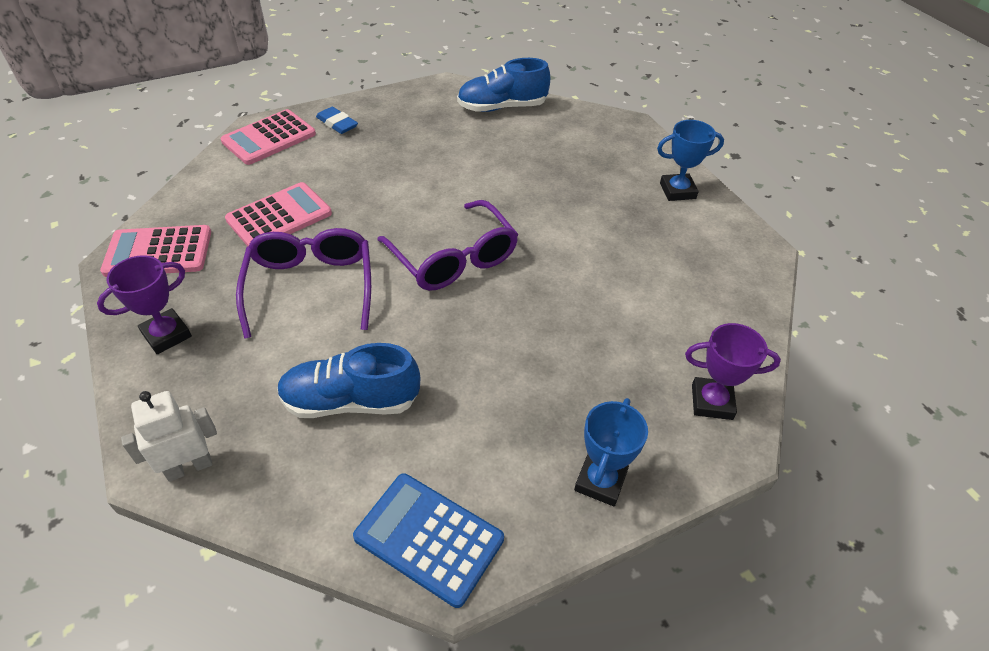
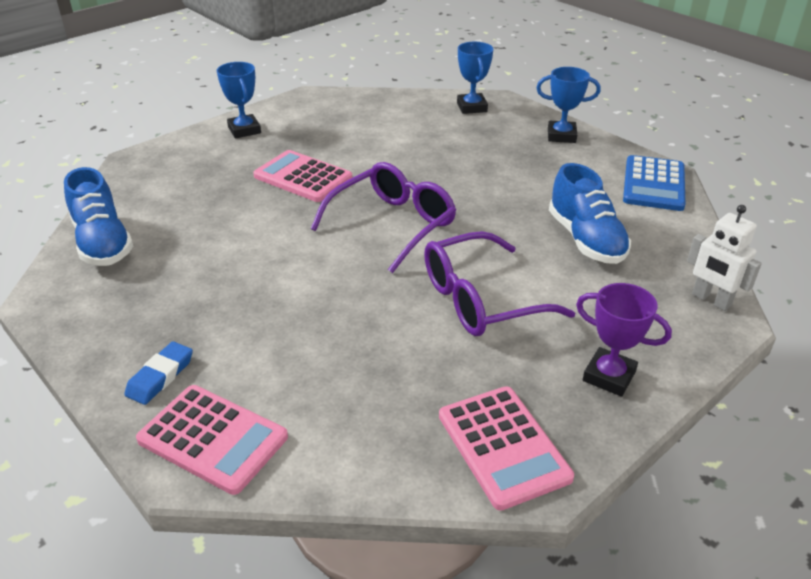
camera: 105 degrees left, 10 degrees down
pink calculator [225,182,332,246] -> pink calculator moved to [253,150,352,202]
purple trophy [685,323,781,420] -> blue trophy [457,42,493,114]

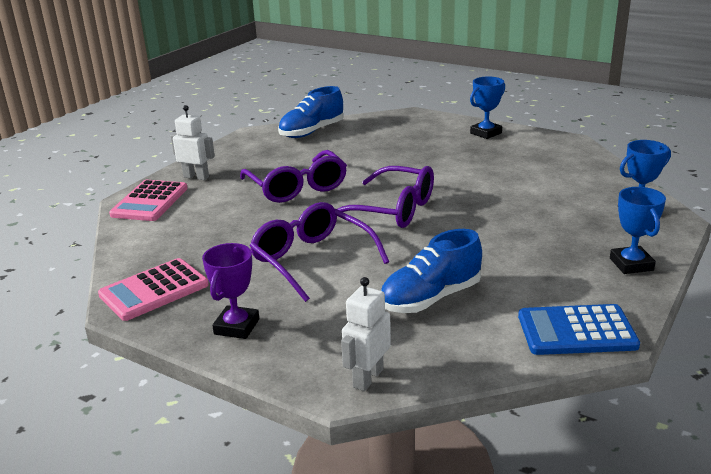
camera: 75 degrees right, 10 degrees down
blue eraser [124,341,193,405] -> white robot [171,105,215,180]
pink calculator [253,150,352,202] -> none
none -> purple glasses [240,150,347,203]

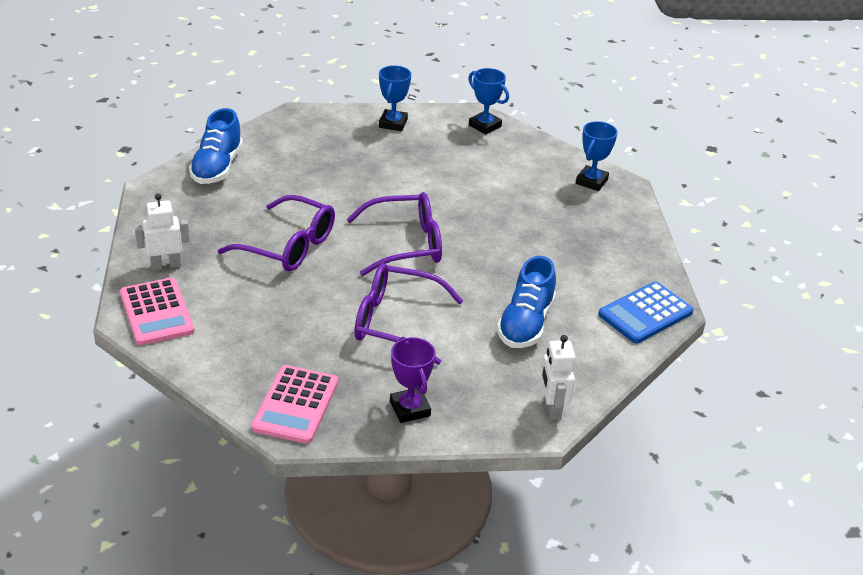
camera: 40 degrees left, 10 degrees up
blue trophy [610,187,666,274] -> blue trophy moved to [468,68,509,135]

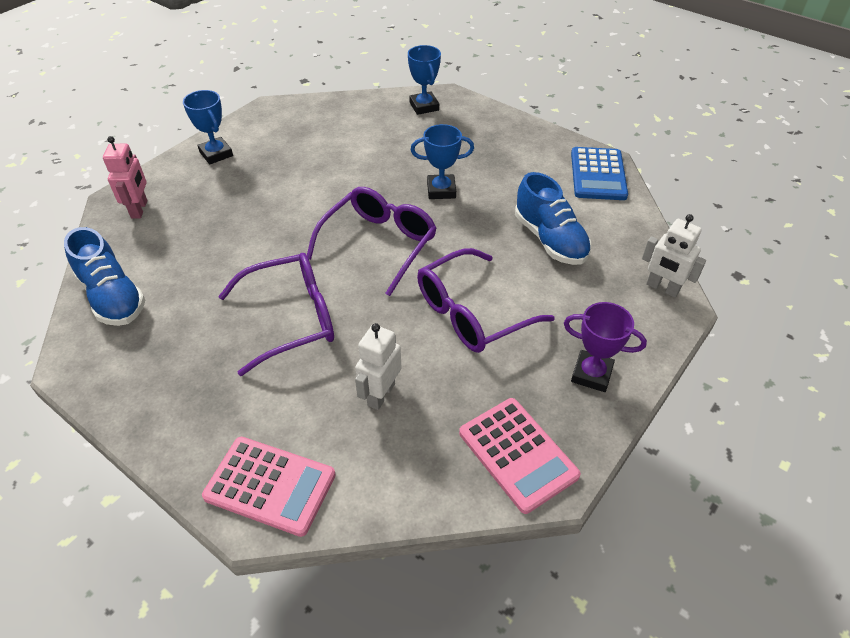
camera: 45 degrees left, 10 degrees up
white robot [135,194,190,270] -> white robot moved to [355,323,402,410]
blue trophy [468,68,509,135] -> blue trophy moved to [411,124,474,199]
none -> pink robot [103,136,147,219]

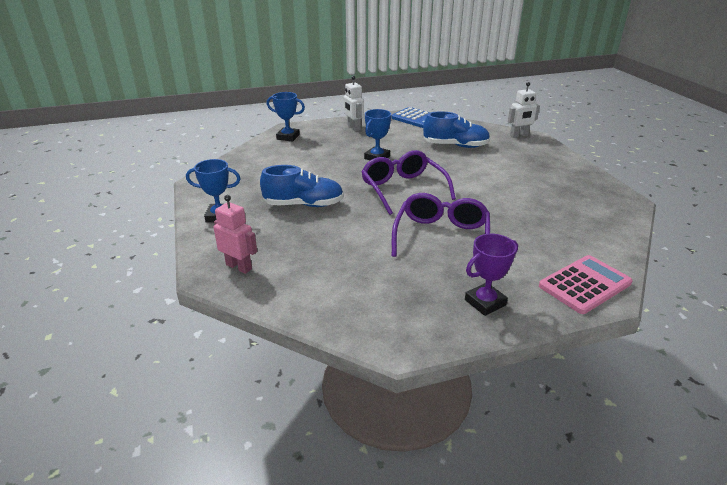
camera: 55 degrees left, 15 degrees down
blue shoe [64,227,145,326] -> blue shoe moved to [260,165,344,207]
white robot [355,323,402,410] -> white robot moved to [343,76,364,131]
purple glasses [417,248,555,353] -> none
pink calculator [459,398,581,514] -> none
purple trophy [564,302,647,392] -> purple trophy moved to [465,234,518,316]

